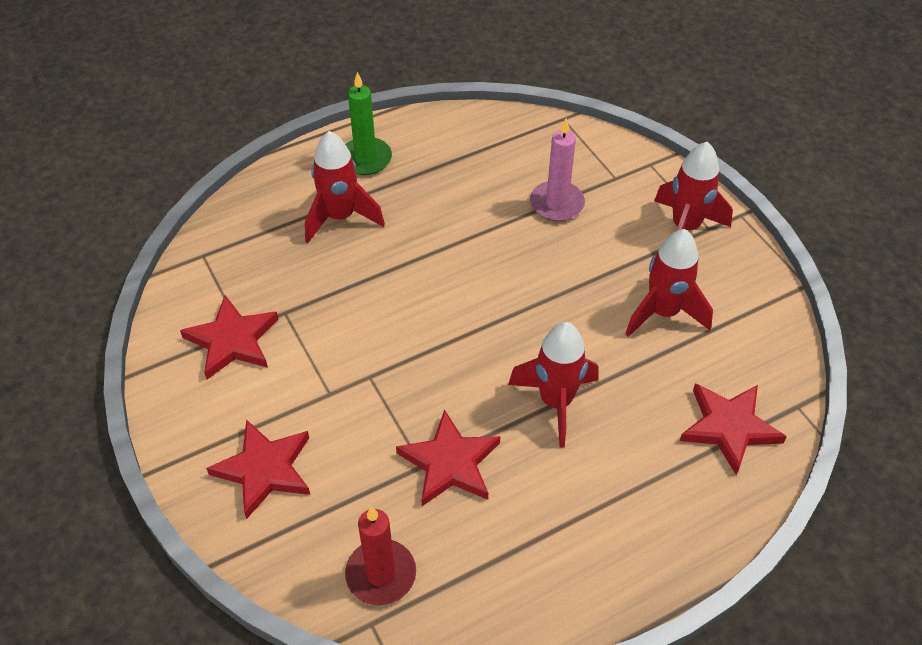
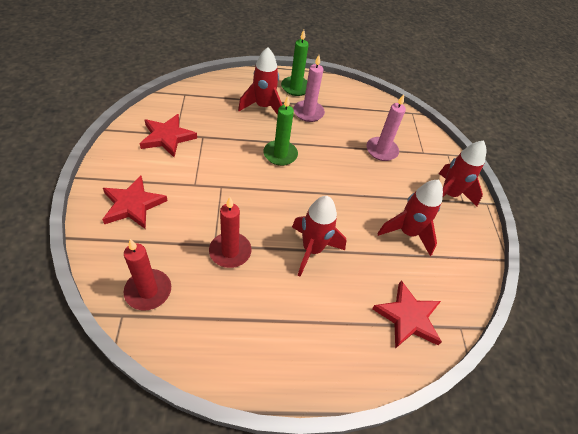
camera: 20 degrees right, 0 degrees up
red star [396,409,500,506] -> red candle [209,197,251,268]
none -> green candle [263,96,298,166]
none -> pink candle [293,55,325,122]

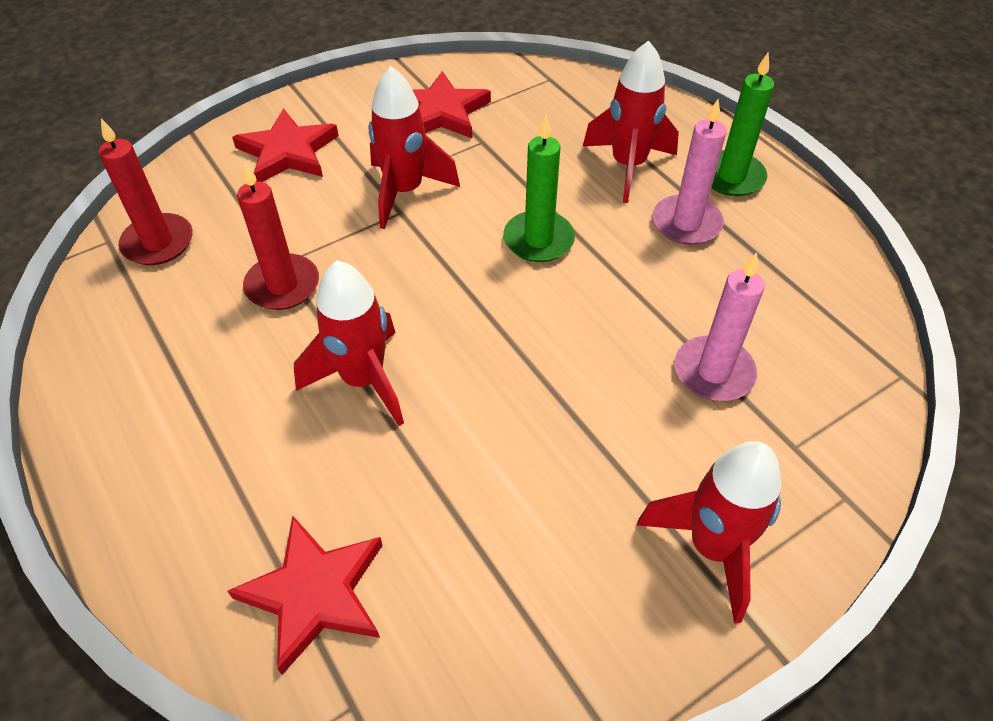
camera: 65 degrees right, 0 degrees up
red rocket [377,180,443,256] -> red rocket moved to [369,66,460,229]

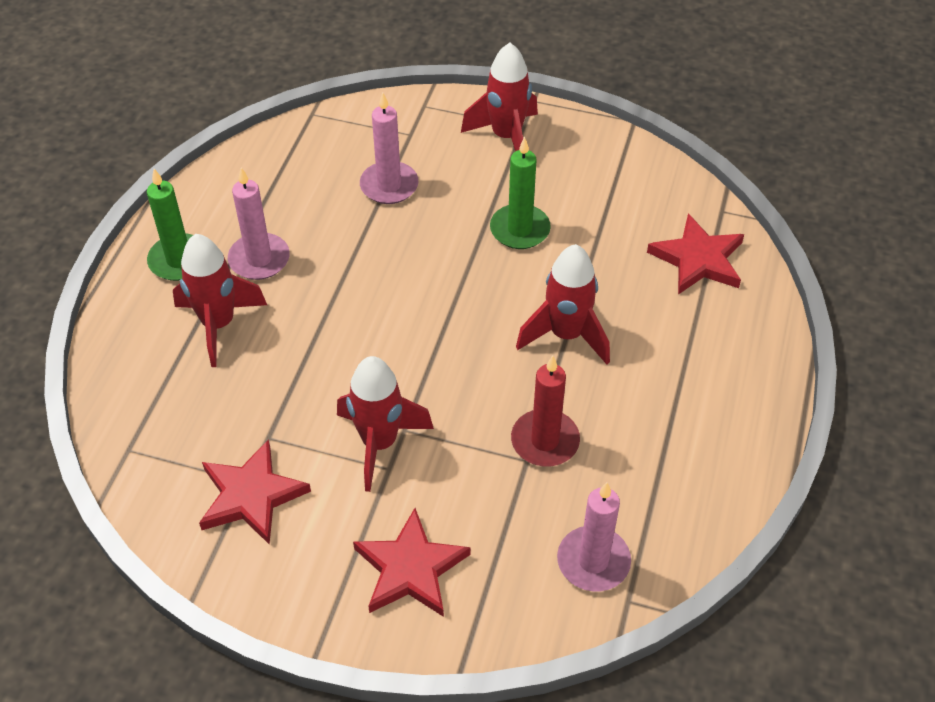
camera: 130 degrees left, 0 degrees up
red candle [99,118,193,265] -> pink candle [557,482,631,591]
green candle [503,116,575,262] -> green candle moved to [490,137,551,249]

